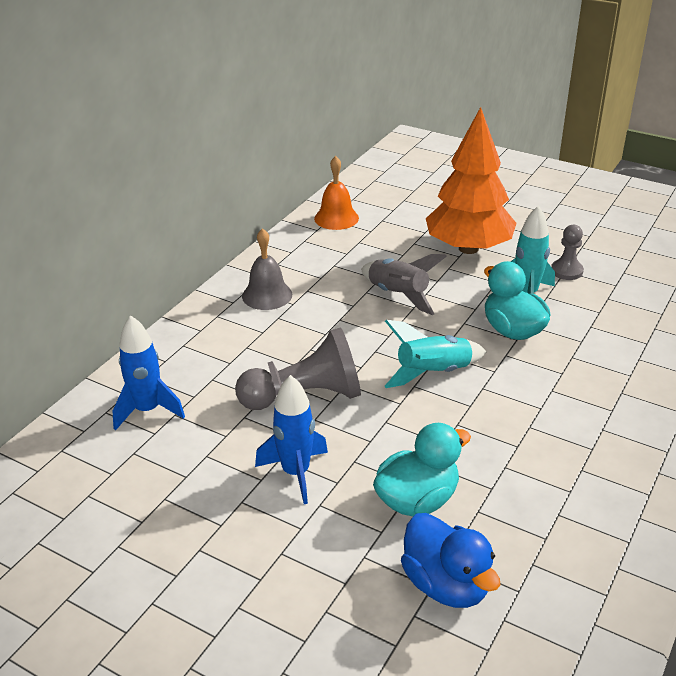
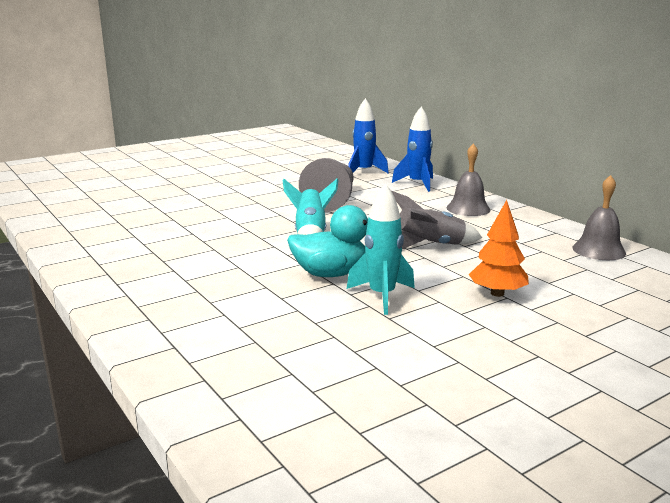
camera: 115 degrees right, 15 degrees down
blue rocket [255,375,328,504] -> blue rocket moved to [392,106,433,192]
orange bell [314,156,359,230] -> grey bell [572,175,626,260]
turquoise duck [373,423,471,516] -> none
blue duck [401,513,500,608] -> none
orange tree [426,107,516,254] -> orange tree [469,200,529,297], size x0.53
grey pawn [551,225,584,280] -> none

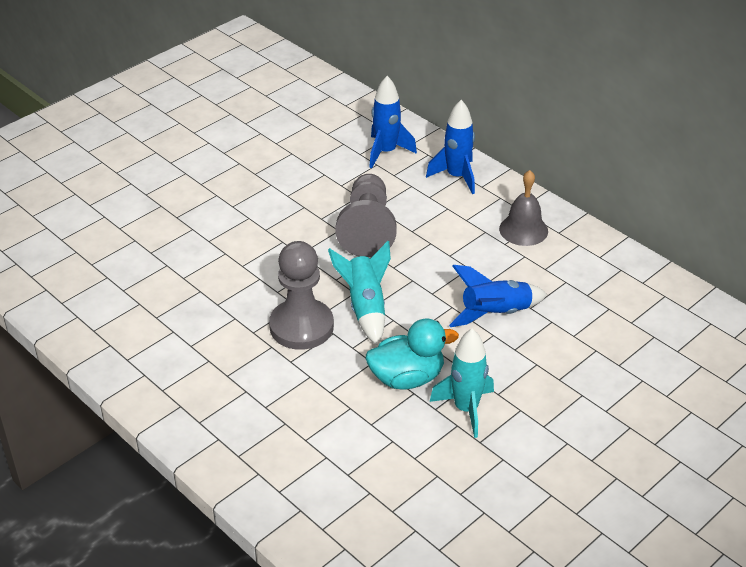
camera: 10 degrees left, 20 degrees up
grey rocket [391,191,482,249] -> blue rocket [449,265,547,327]
orange tree [469,200,529,297] -> none
grey bell [572,175,626,260] -> none
none -> grey pawn [269,241,334,350]

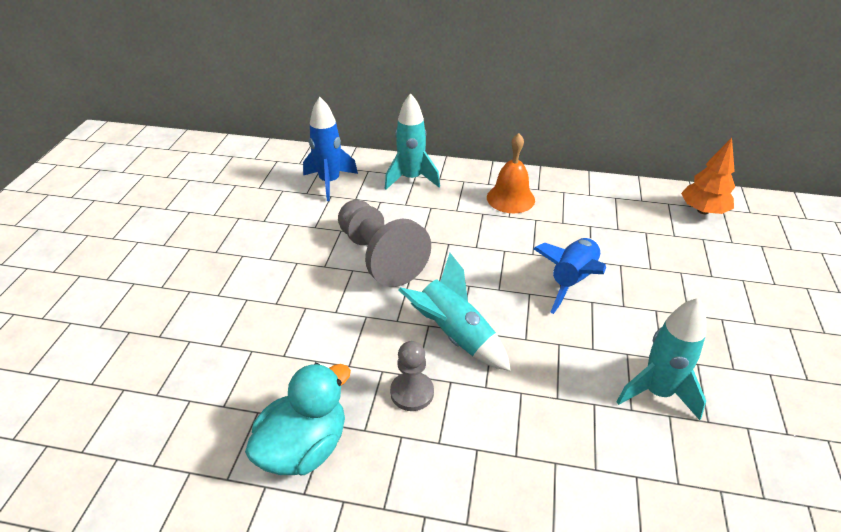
camera: 35 degrees left, 0 degrees up
grey pawn [269,241,334,350] -> grey pawn [390,341,434,411], size x0.53
turquoise duck [366,319,459,390] -> turquoise duck moved to [245,363,351,475]
blue rocket [426,100,475,194] -> turquoise rocket [385,93,440,190]
grey bell [499,170,548,246] -> orange bell [487,133,535,213]
none -> orange tree [681,138,735,214]

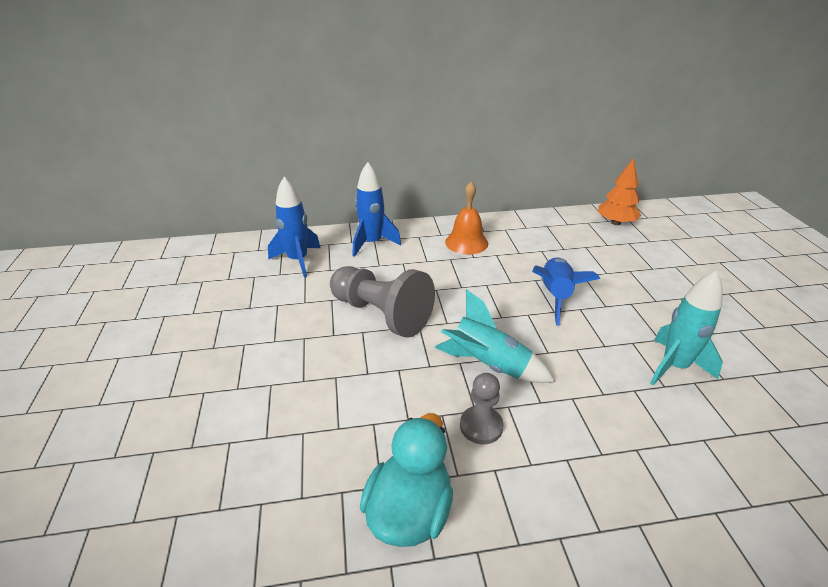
camera: 20 degrees left, 5 degrees down
turquoise rocket [385,93,440,190] -> blue rocket [353,162,401,257]

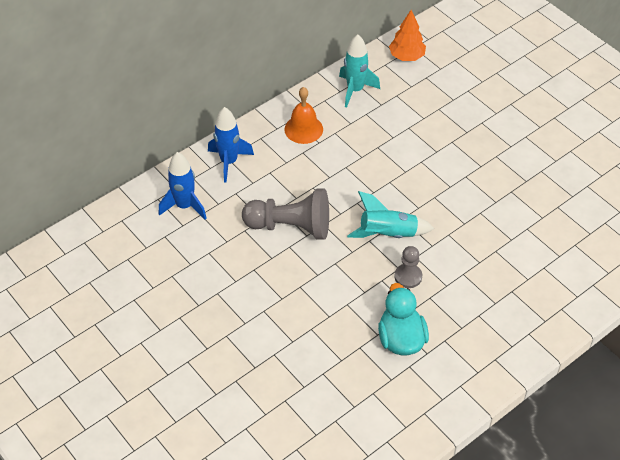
camera: 30 degrees left, 15 degrees up
blue rocket [532,258,600,326] -> none
turquoise rocket [650,270,723,385] -> turquoise rocket moved to [339,35,380,108]

